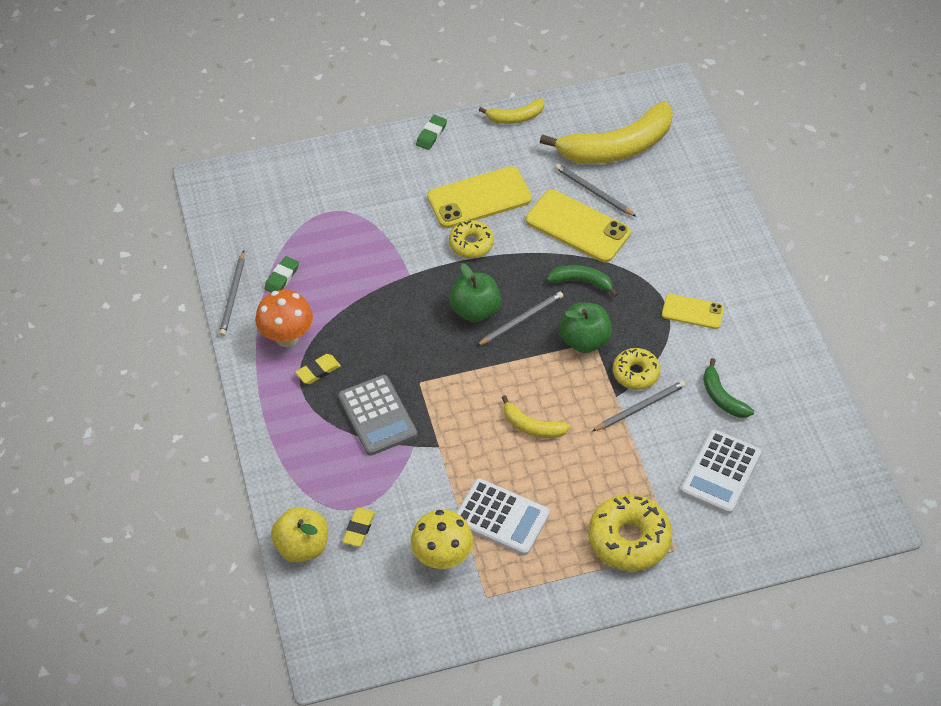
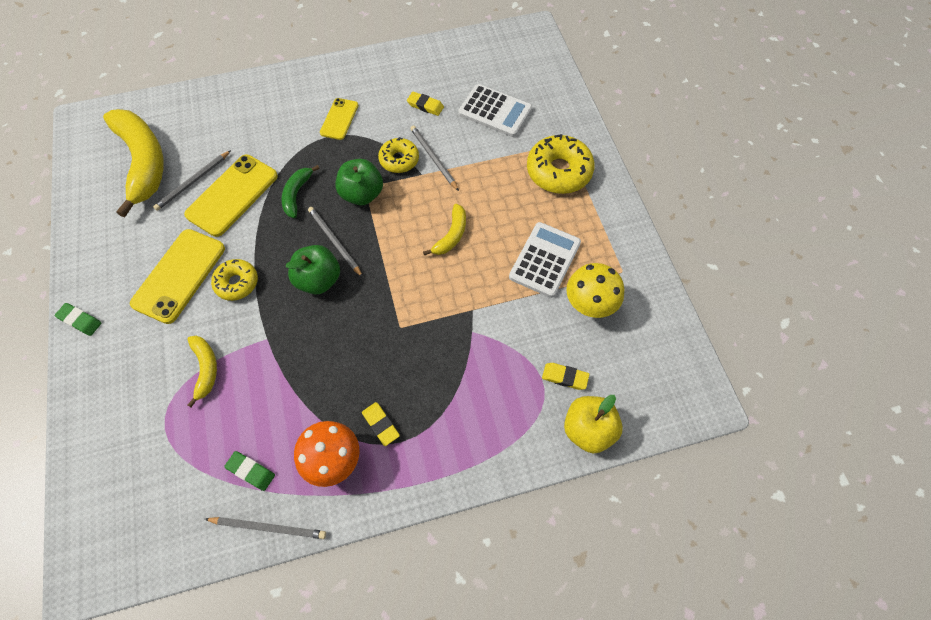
camera: 90 degrees left, 10 degrees up
grey calculator [338,375,417,456] -> none
yellow phone [427,166,532,228] -> yellow phone turned 45 degrees clockwise [130,229,225,324]
yellow banana [479,98,544,124] -> yellow banana moved to [187,336,217,407]
green banana [703,358,754,418] -> yellow eraser [407,92,444,116]

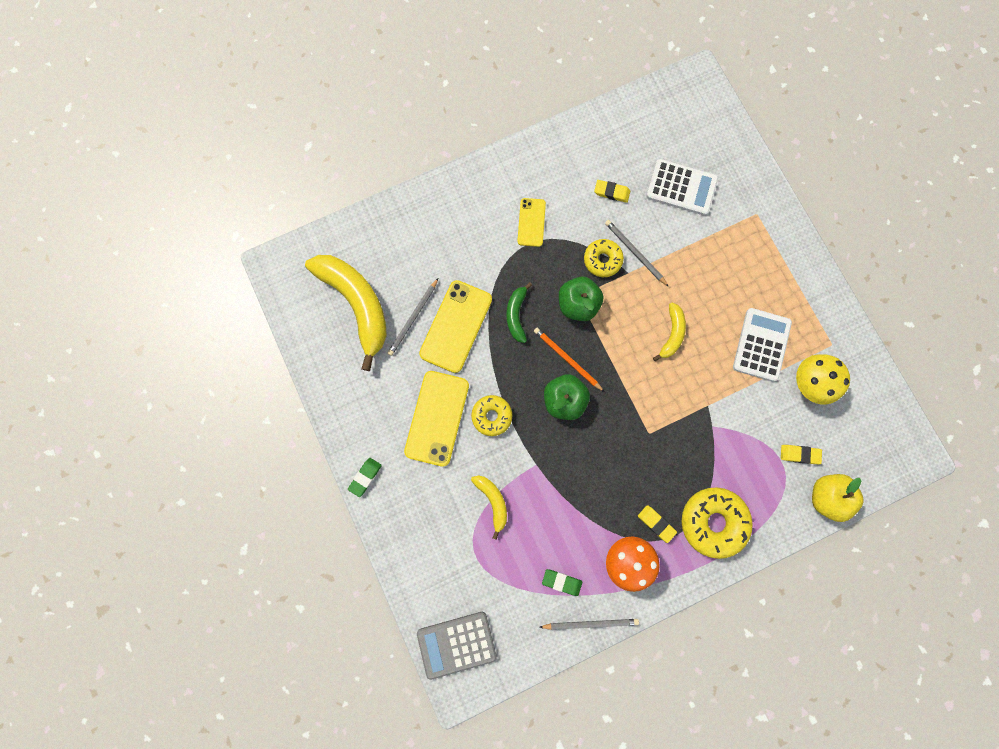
camera: 10 degrees left, 15 degrees up
green eraser [55,303,101,336] -> green eraser turned 75 degrees counterclockwise [348,458,382,497]
grey pencil [308,207,363,277] -> orange pencil [534,328,604,392]
yellow donut [527,134,595,194] -> yellow donut moved to [682,487,753,559]
none -> grey calculator [417,612,497,680]

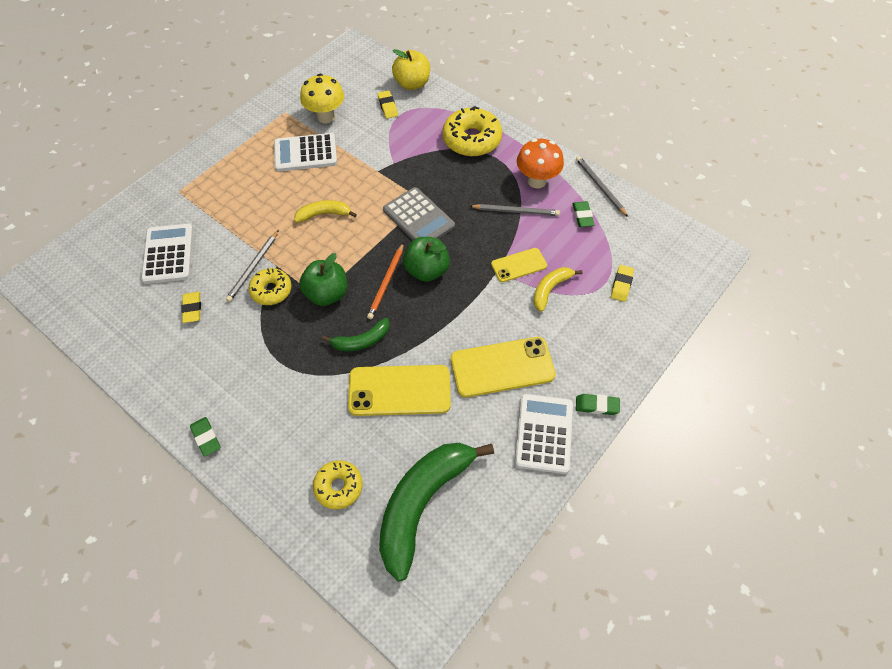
camera: 115 degrees left, 20 degrees down
yellow banana [305,255,387,371] -> green banana [379,443,494,582]
grey pencil [388,278,438,356] -> grey pencil moved to [470,204,560,216]
grey calculator [417,612,497,680] -> grey calculator moved to [383,187,455,240]
yellow donut [471,395,512,436] -> yellow donut moved to [313,460,363,510]
yellow phone [517,198,546,247] -> yellow phone moved to [491,248,547,282]
yellow eraser [638,505,677,543] -> yellow eraser moved to [611,265,634,302]
none -> green eraser [190,417,220,457]
none -> white calculator [515,394,573,474]

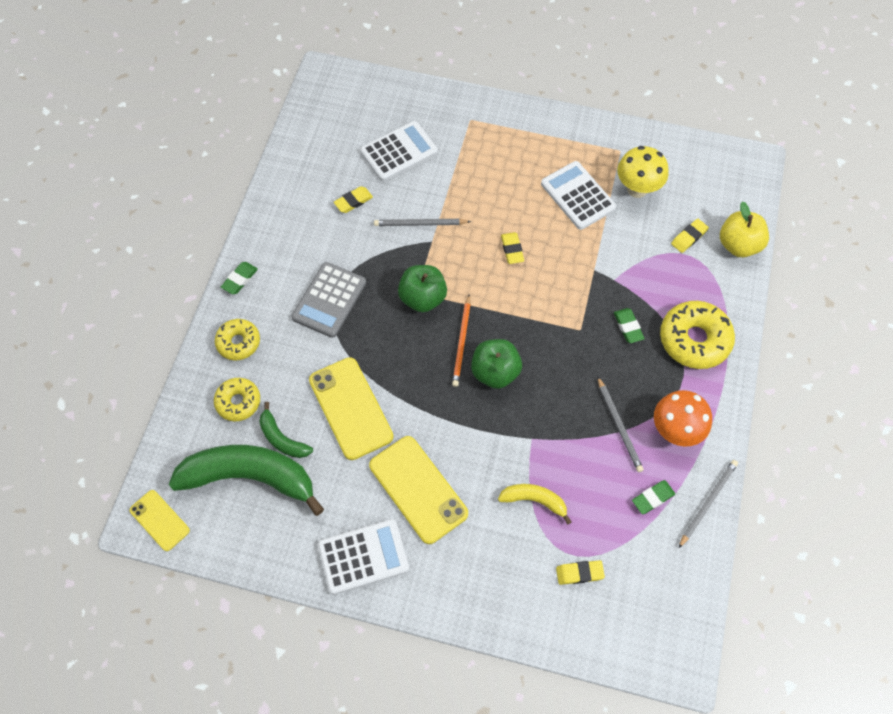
camera: 65 degrees right, 5 degrees up
yellow donut [249,268,291,305] -> yellow donut moved to [215,319,260,360]
yellow banana [294,200,357,223] -> yellow eraser [501,232,524,264]
green banana [322,318,390,351] -> green banana moved to [259,402,313,458]
orange pencil [367,243,404,319] -> orange pencil turned 75 degrees counterclockwise [452,295,471,387]
grey calculator [383,187,455,240] -> grey calculator moved to [292,262,366,338]
yellow phone [491,248,547,282] -> yellow phone moved to [130,490,190,551]
green eraser [576,394,620,415] -> green eraser moved to [614,308,645,343]

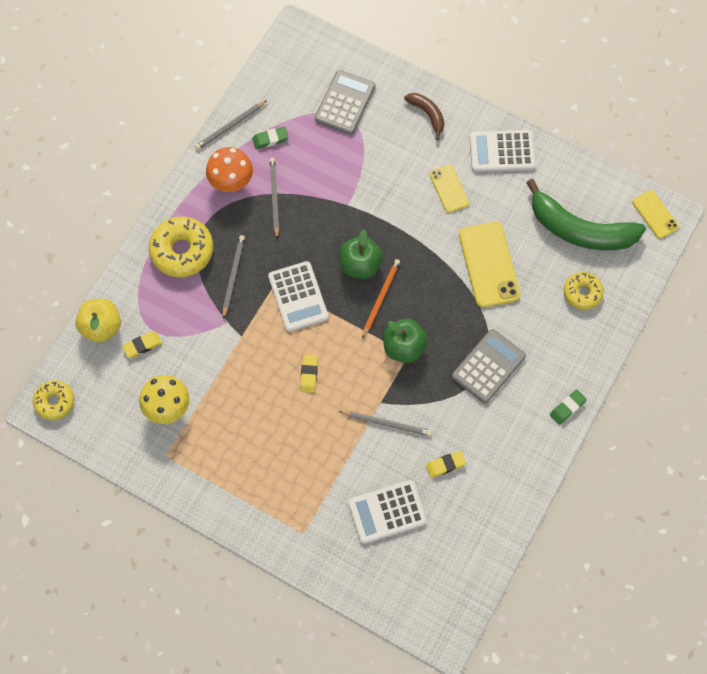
camera: 165 degrees left, 5 degrees up
yellow donut [215,319,260,360] -> yellow donut moved to [33,380,74,420]
green banana [259,402,313,458] -> none
yellow phone [369,436,468,544] -> yellow phone [429,165,469,213], size x0.58
yellow banana [498,484,571,525] -> none
white calculator [541,161,616,230] -> white calculator moved to [268,261,329,332]
yellow eraser [556,560,605,585] -> grey calculator [315,70,375,135]
green eraser [614,308,645,343] -> grey pencil [223,235,245,319]
none -> brown banana [404,93,444,140]

